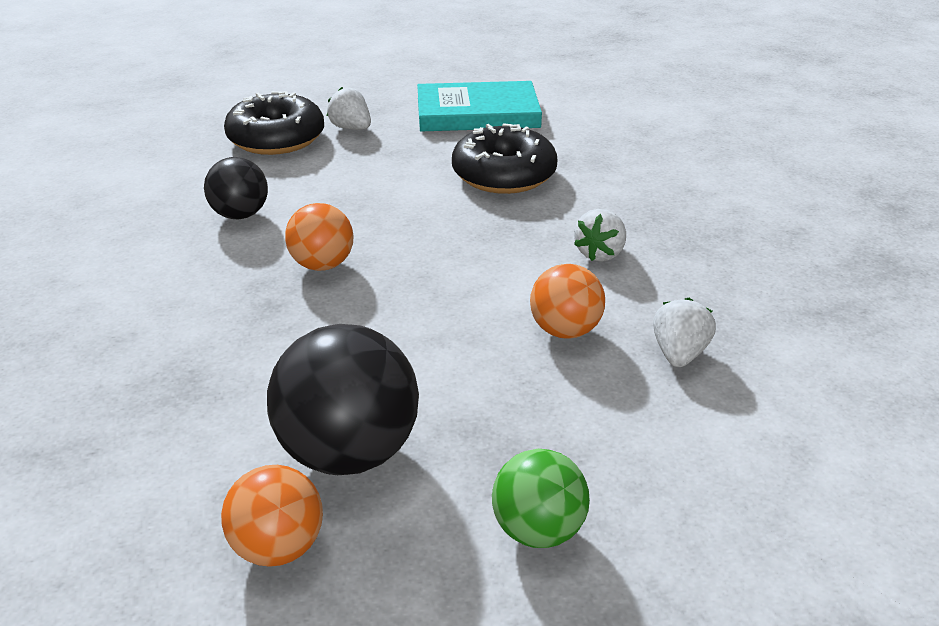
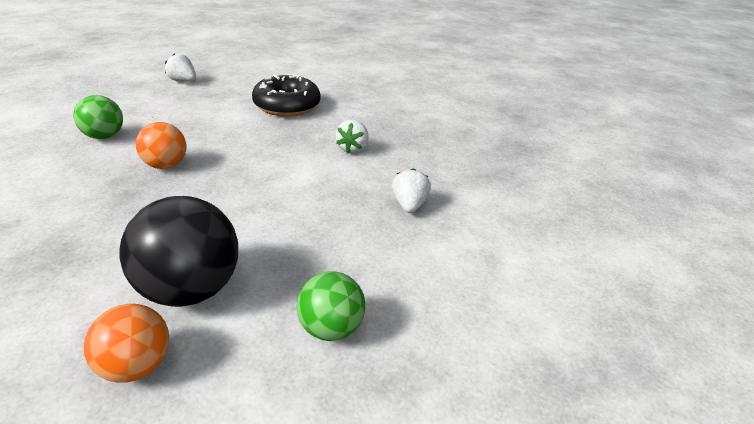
camera: 15 degrees left, 0 degrees up
black ball [204,157,268,219] -> green ball [73,95,123,139]
black donut [224,91,324,155] -> none
turquoise book [417,81,542,131] -> none
orange ball [530,264,605,339] -> none

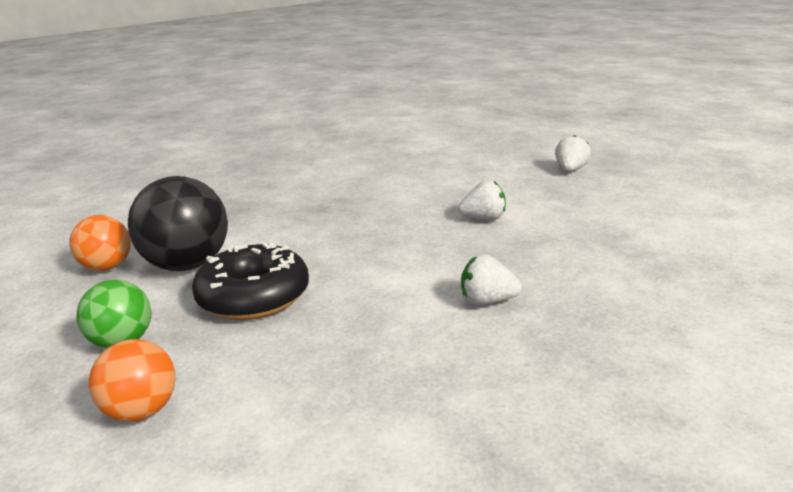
camera: 85 degrees right, 10 degrees down
green ball [73,95,123,139] -> none
orange ball [136,122,187,169] -> orange ball moved to [89,339,176,422]
black donut [252,74,321,117] -> black donut moved to [192,242,309,320]
white strawberry [392,168,431,213] -> white strawberry moved to [458,180,506,220]

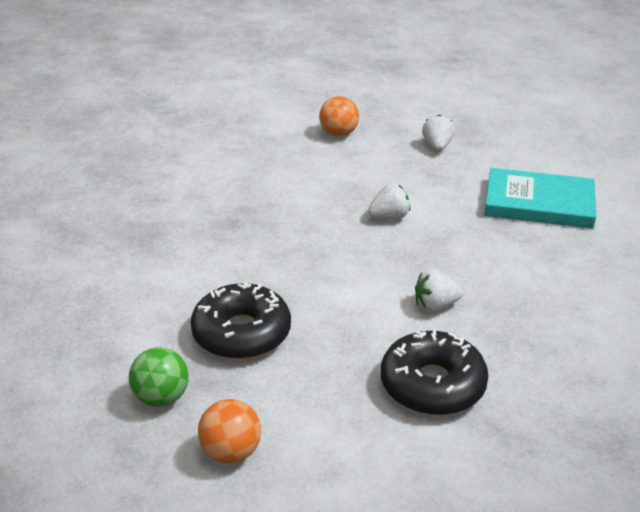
camera: 20 degrees left, 10 degrees up
orange ball [69,215,131,271] -> orange ball moved to [319,96,359,137]
black ball [128,176,228,271] -> none
none -> black donut [381,328,489,415]
none -> turquoise book [484,168,596,229]

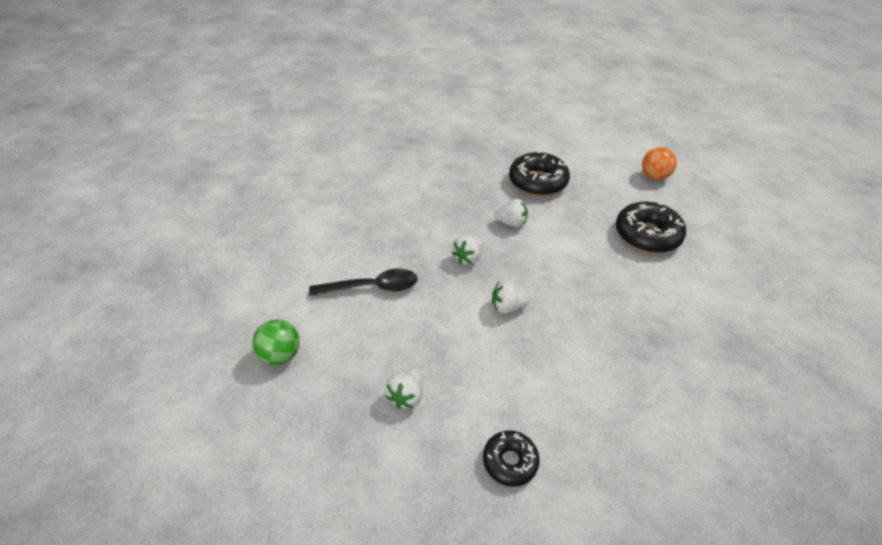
camera: 160 degrees left, 10 degrees up
green ball [129,347,189,407] -> green ball moved to [252,319,300,365]
orange ball [319,96,359,137] -> black donut [483,430,539,487]
turquoise book [484,168,596,229] -> black spoon [309,269,418,296]
none -> white strawberry [452,235,482,265]

